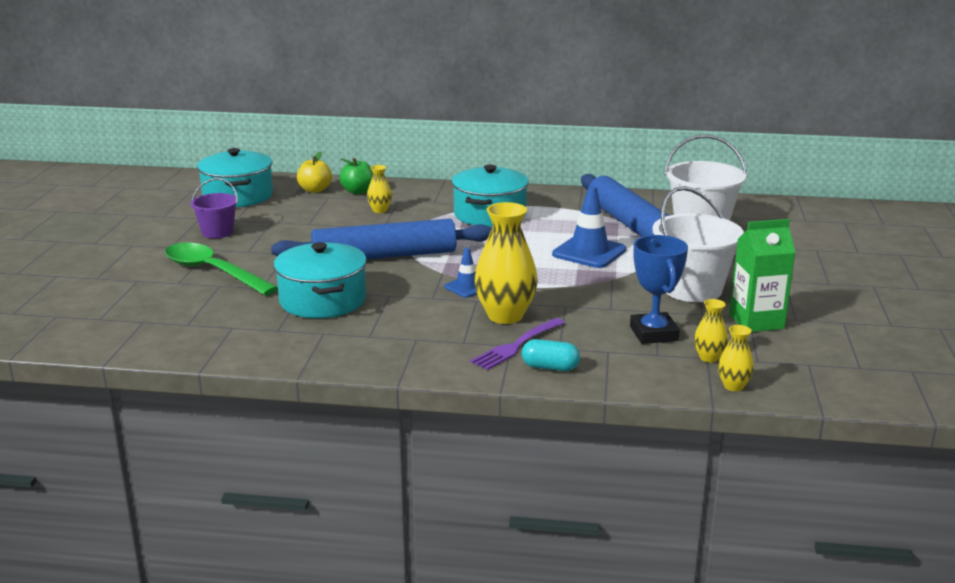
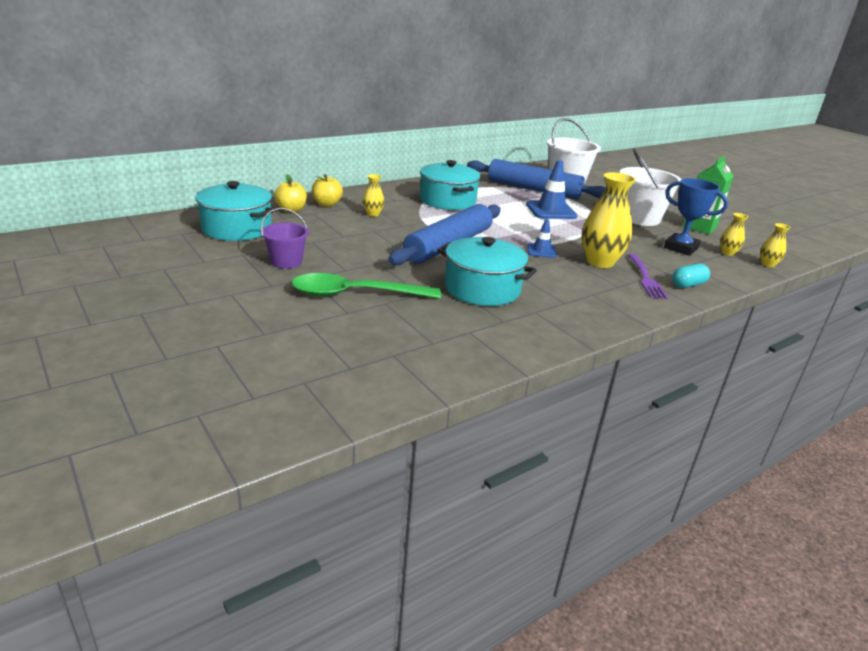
camera: 45 degrees left, 5 degrees up
green apple [339,158,373,194] -> yellow apple [312,174,343,207]

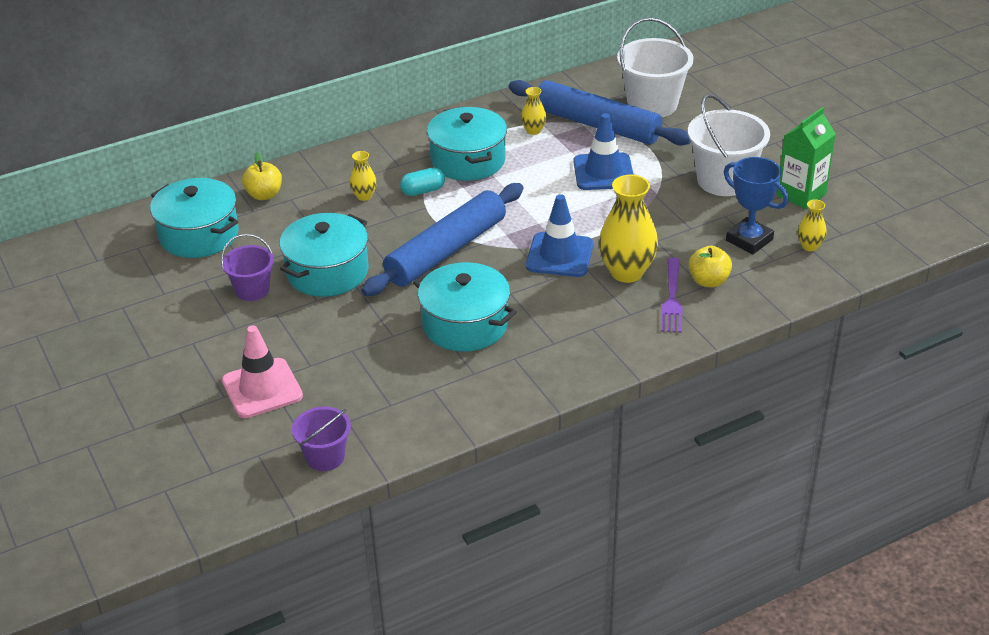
camera: 10 degrees right, 10 degrees up
green spoon [291,273,441,299] -> none
yellow apple [312,174,343,207] -> yellow apple moved to [689,246,732,287]
blue traffic cone [527,219,557,258] -> blue traffic cone [526,194,594,277], size x1.77
turquoise capsule [672,264,710,288] -> turquoise capsule moved to [400,168,445,196]
yellow vase [760,223,791,267] -> yellow vase moved to [521,87,546,135]
none -> pink traffic cone [222,326,303,418]
none -> turquoise pot [279,213,368,297]
none -> purple bucket [292,407,351,471]

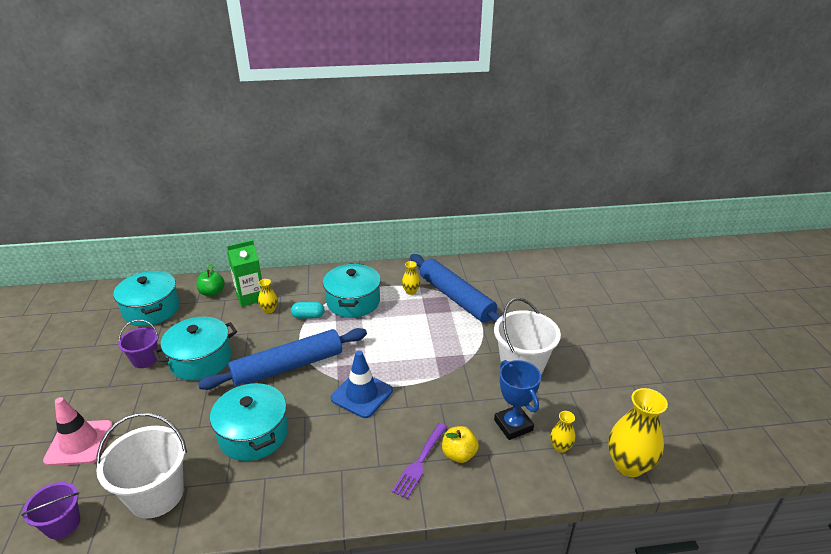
camera: 20 degrees right, 5 degrees down
yellow apple [242,152,282,200] -> green apple [196,264,225,296]
blue traffic cone [573,113,634,190] -> none
yellow vase [599,175,658,283] -> yellow vase moved to [608,388,668,477]
white bucket [617,17,693,117] -> white bucket moved to [96,413,187,519]
green carton [777,107,836,209] -> green carton moved to [227,240,262,307]

